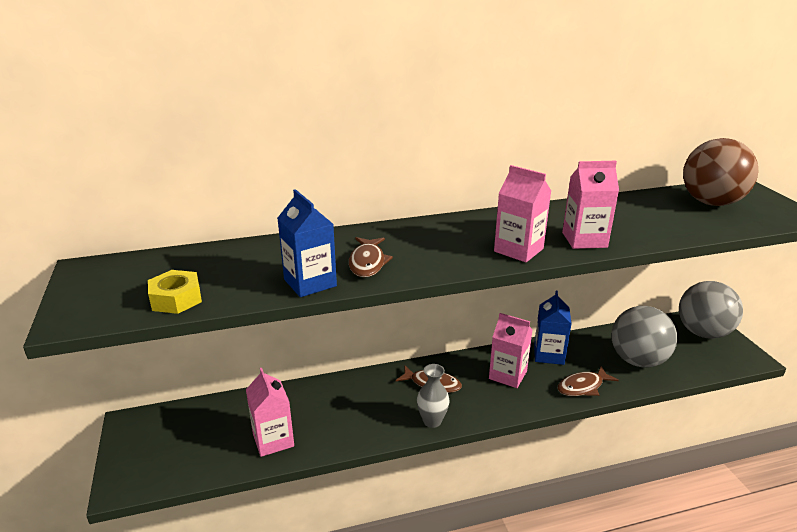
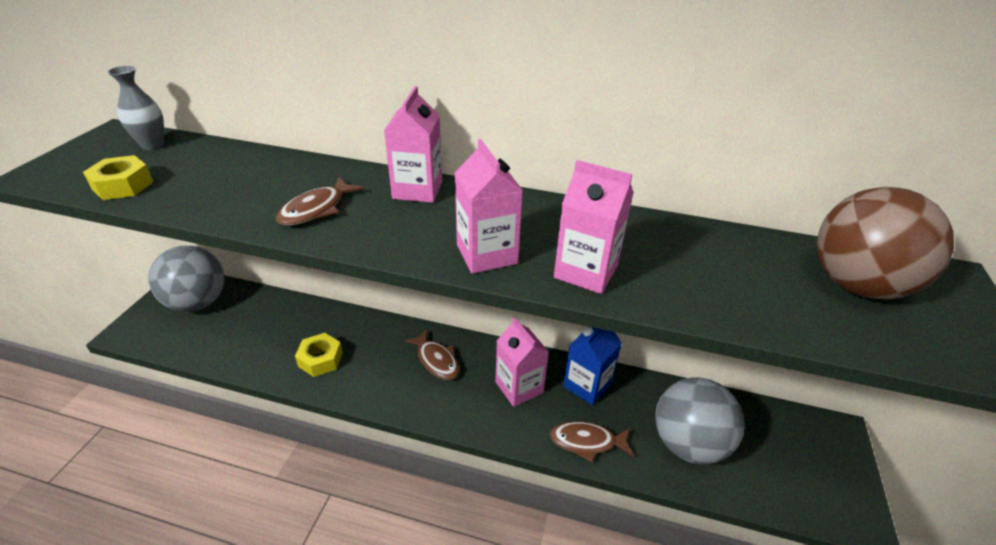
camera: 30 degrees right, 10 degrees up
pink carton [246,368,294,457] -> pink carton moved to [384,86,442,203]
blue carton [277,189,337,297] -> none
grey vase [417,364,450,428] -> grey vase moved to [107,66,164,150]
grey ball [679,281,743,339] -> grey ball moved to [149,246,225,312]
none -> yellow nut [295,333,343,377]

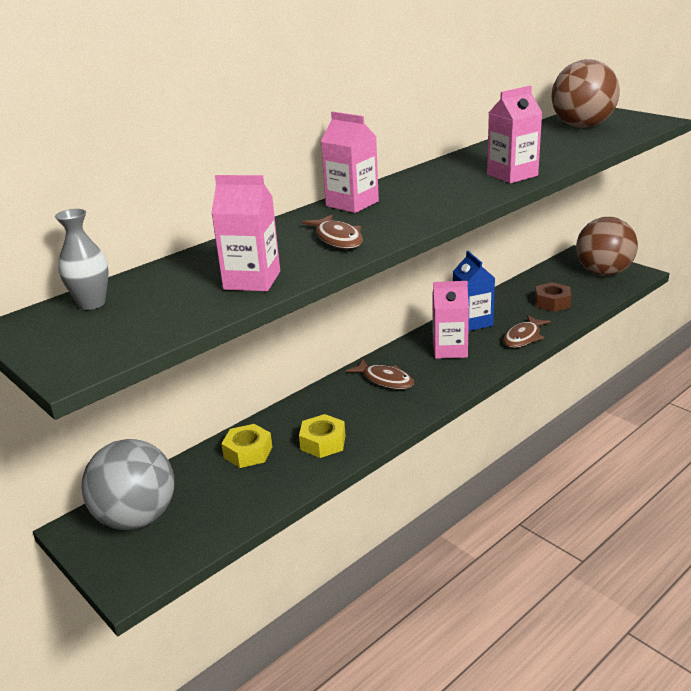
camera: 55 degrees left, 10 degrees down
yellow nut [83,155,153,200] -> yellow nut moved to [221,424,272,468]
brown fish [404,329,460,380] -> brown fish turned 45 degrees clockwise [346,359,414,389]
pink carton [455,139,523,274] -> pink carton moved to [211,175,280,291]
grey ball [655,378,745,465] -> brown nut [535,282,572,312]
none -> brown ball [576,217,638,276]

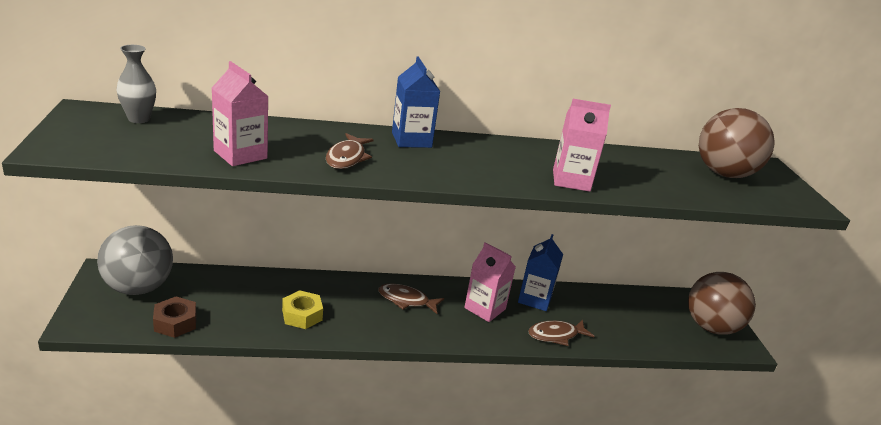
camera: 30 degrees right, 0 degrees up
yellow nut [221,424,272,468] -> none
pink carton [321,111,379,213] -> blue carton [392,56,440,148]
brown fish [346,359,414,389] -> brown fish turned 120 degrees clockwise [378,284,444,314]
brown nut [535,282,572,312] -> brown nut moved to [153,297,196,338]

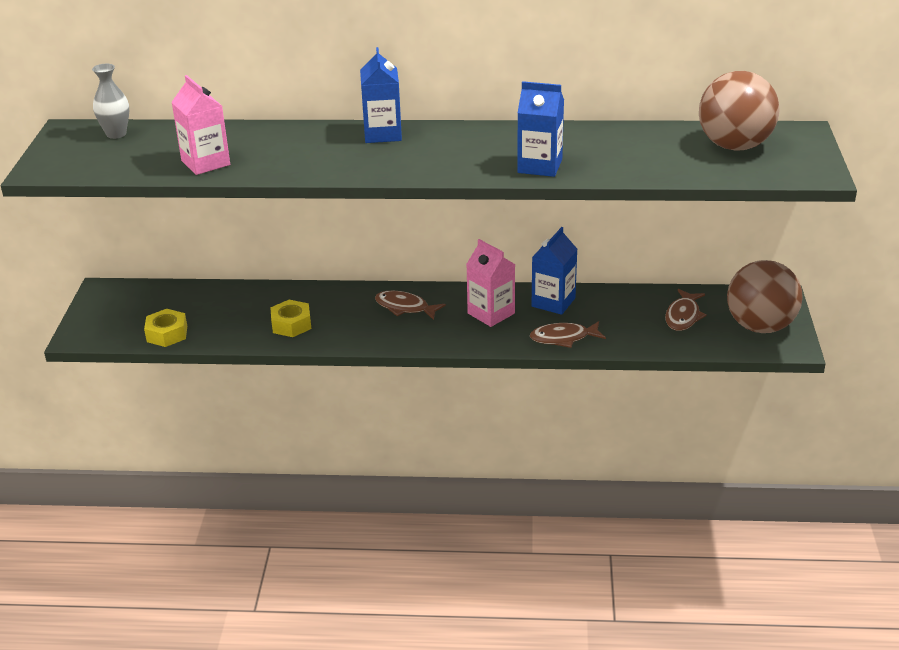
camera: 15 degrees right, 5 degrees up
grey ball [97,225,173,295] -> none
brown nut [153,297,196,338] -> yellow nut [144,309,187,347]
brown fish [326,133,374,169] -> brown fish moved to [665,289,707,331]
pink carton [553,99,611,192] -> blue carton [517,81,564,177]

